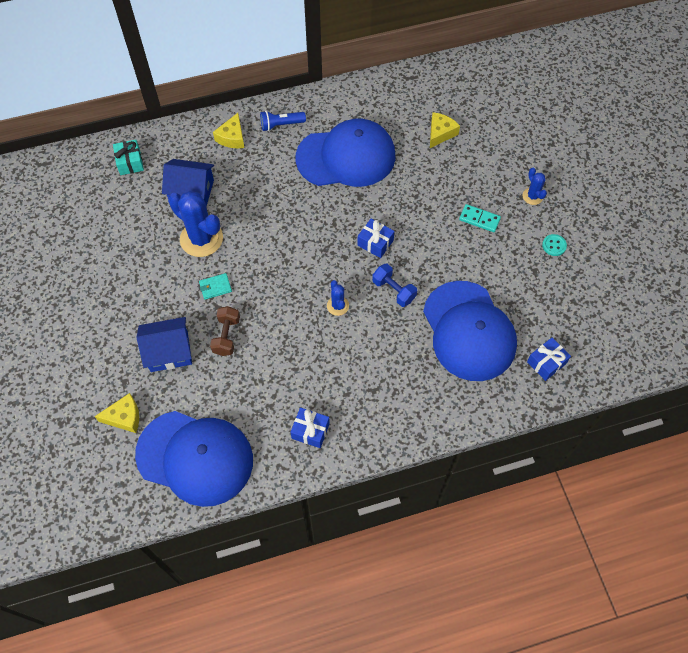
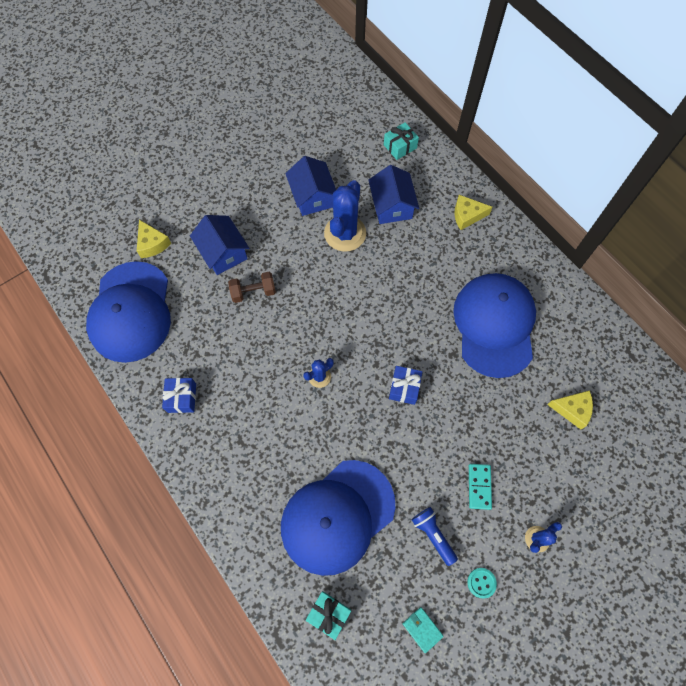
camera: 70 degrees right, 5 degrees up
turquoise wallet [199,273,232,300] -> turquoise wallet moved to [403,607,444,653]
blue flashlight [260,111,306,131] -> blue flashlight moved to [412,507,458,566]
blue cap [296,119,396,187] -> blue cap turned 150 degrees counterclockwise [453,273,536,378]
blue dumbbell [372,264,417,307] -> none
blue gift [527,338,571,381] -> turquoise gift [306,591,351,640]
none -> blue house [285,156,336,216]

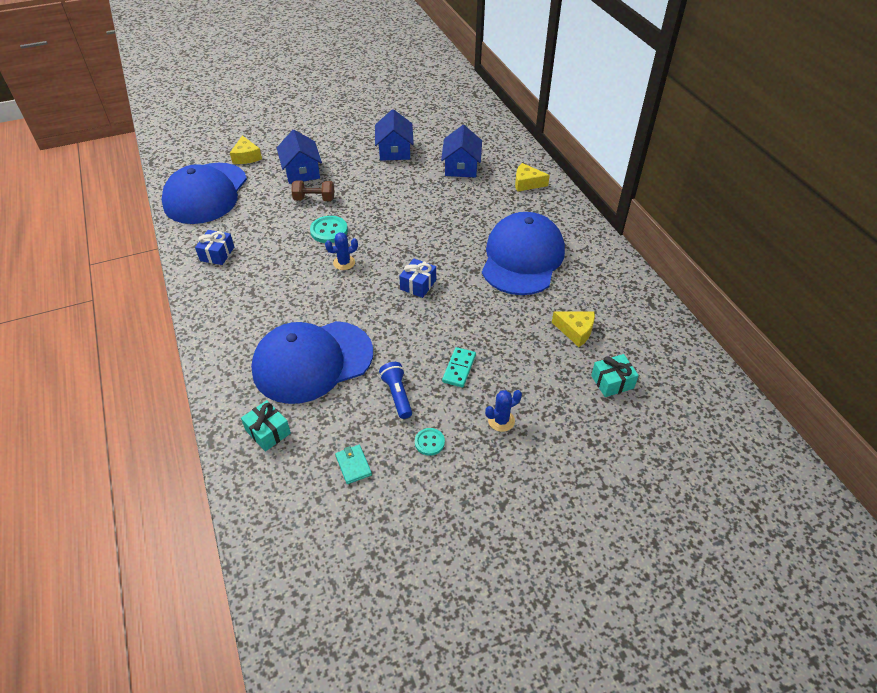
camera: 15 degrees right, 20 degrees down
blue cactus [324,180,366,252] -> none
turquoise gift [384,122,419,160] -> turquoise gift moved to [591,354,639,397]
none -> turquoise button [310,216,348,243]

